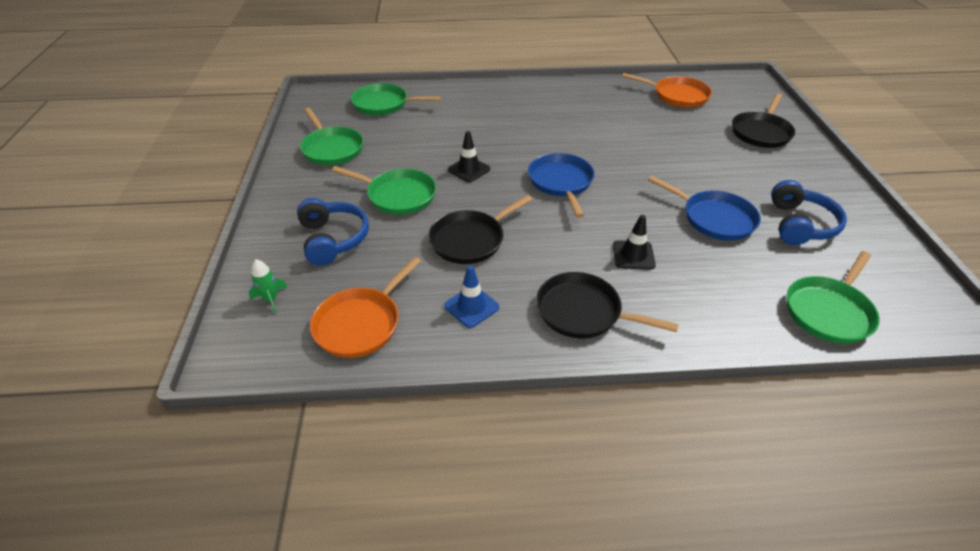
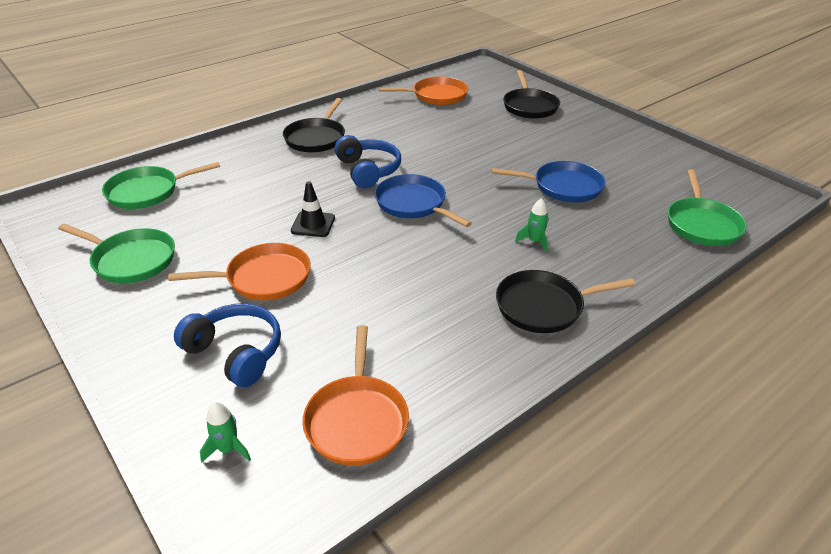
camera: 35 degrees left, 5 degrees down
green pan [332,166,436,215] -> orange pan [168,243,311,301]
black pan [428,195,533,264] -> black pan moved to [283,98,345,152]
blue traffic cone [444,266,499,328] -> none
black traffic cone [613,215,656,270] -> green rocket [515,198,549,252]
blue headphones [771,180,847,245] -> blue headphones moved to [334,135,401,188]

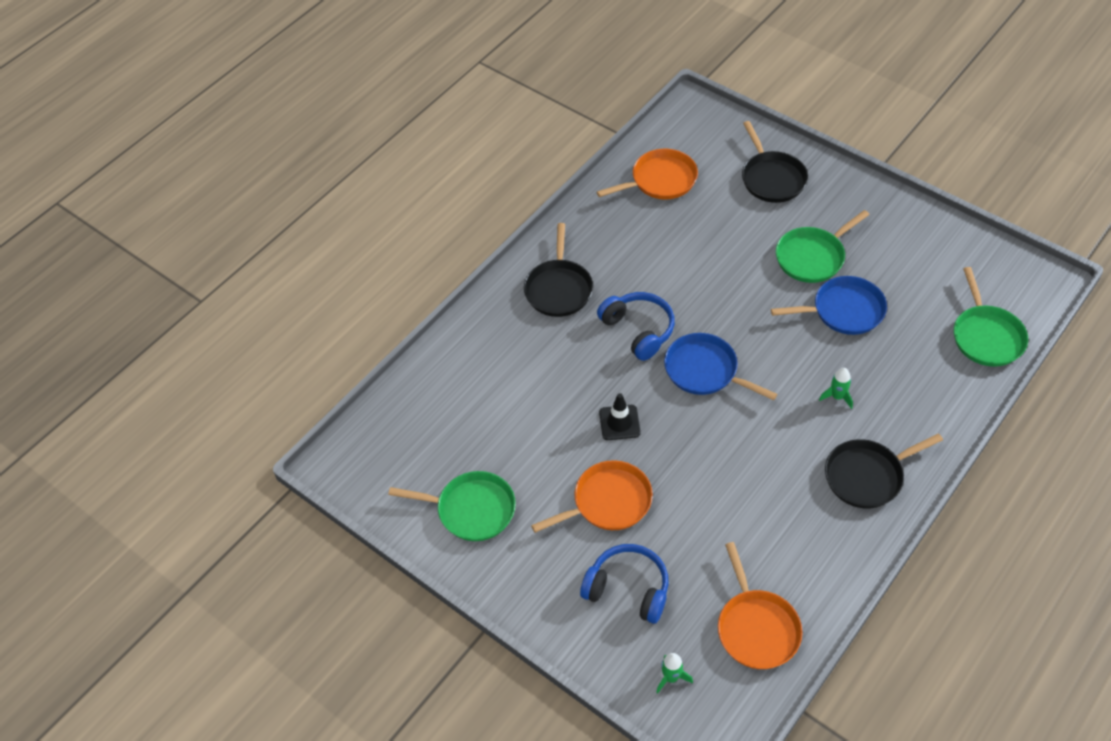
camera: 10 degrees left, 15 degrees up
green pan [102,162,220,209] -> green pan moved to [776,210,869,283]

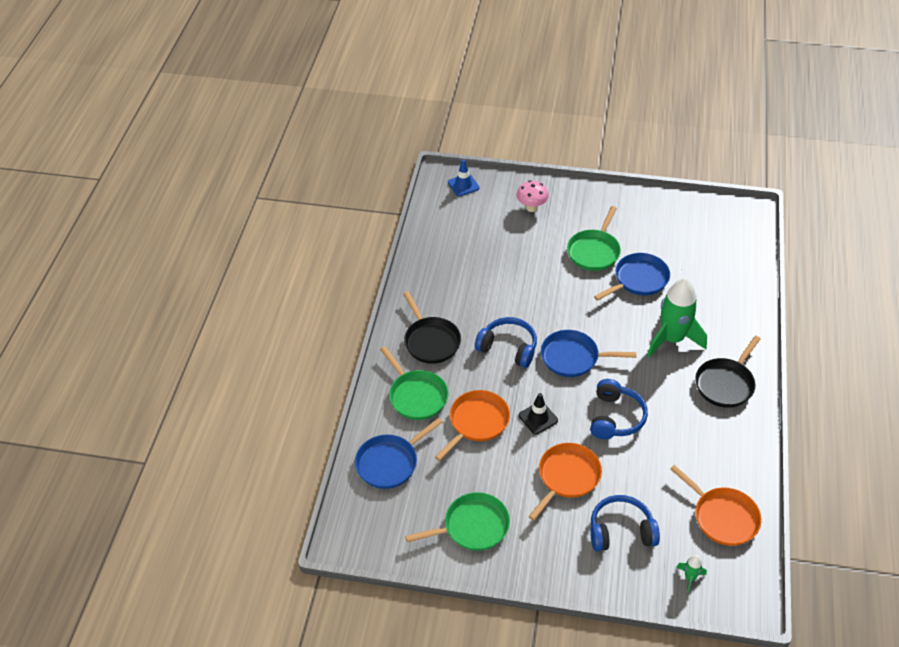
camera: 30 degrees left, 5 degrees down
orange pan [597,149,698,199] -> orange pan moved to [435,390,510,461]
black pan [742,121,808,203] -> pink mushroom [516,180,549,212]
green rocket [819,368,853,409] -> green rocket [647,278,707,357], size x2.37
green pan [954,267,1028,367] -> green pan moved to [380,347,448,420]
none -> blue pan [355,418,443,489]
none -> blue traffic cone [448,159,480,196]
none -> blue headphones [590,379,648,439]

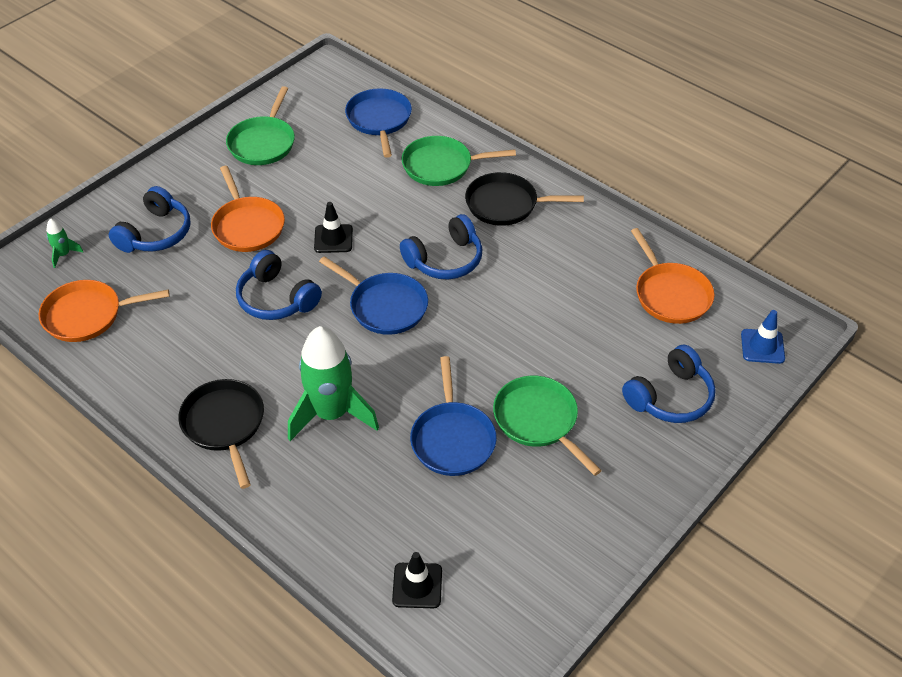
camera: 120 degrees right, 0 degrees up
orange pan [435,390,510,461] -> orange pan moved to [631,228,714,324]
pink mushroom [516,180,549,212] -> blue headphones [622,345,716,423]
blue pan [541,330,637,377] -> blue pan turned 90 degrees clockwise [319,256,428,335]
none -> black traffic cone [392,552,442,608]

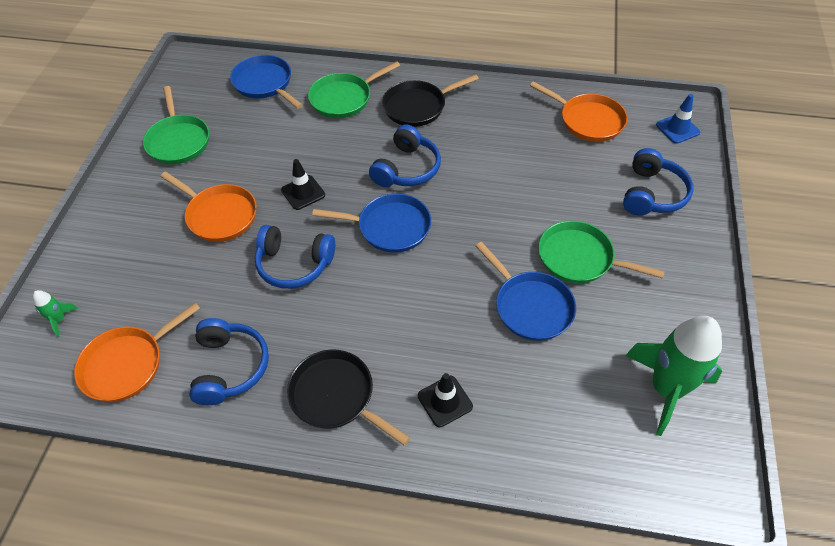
camera: 30 degrees left, 5 degrees up
blue headphones [109,186,191,253] -> blue headphones moved to [189,318,269,405]
green rocket [288,326,379,441] -> green rocket moved to [625,316,722,436]
black traffic cone [392,552,442,608] -> black traffic cone moved to [418,373,473,427]

